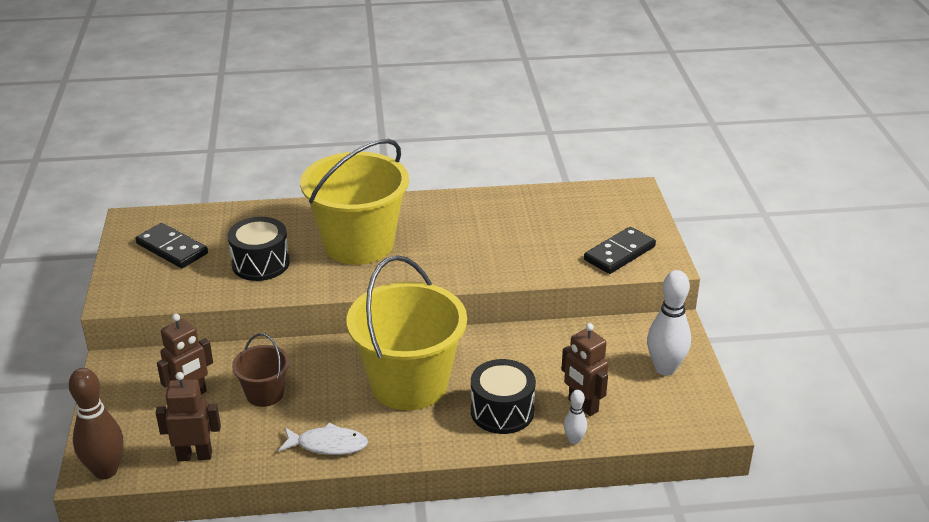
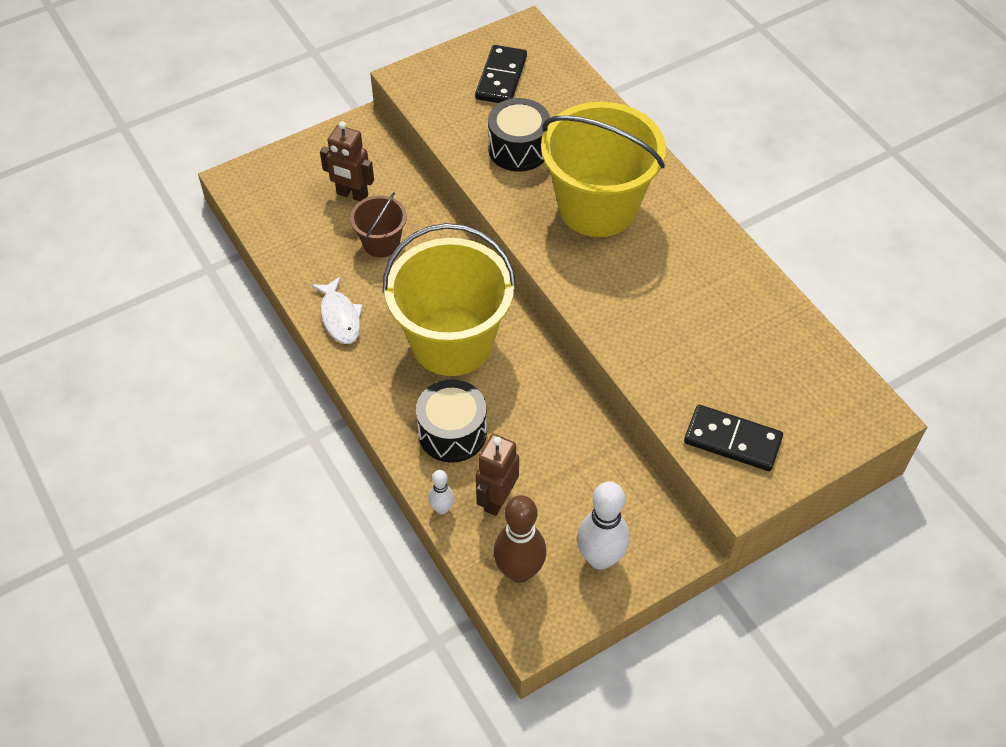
camera: 65 degrees right, 20 degrees up
brown bowling pin [69,368,123,479] -> brown bowling pin moved to [494,495,546,583]
brown robot [156,372,221,461] -> none

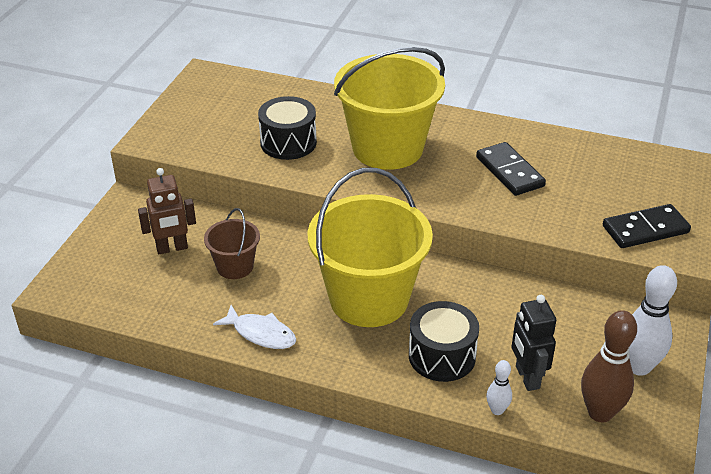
camera: 40 degrees left, 15 degrees down
black domino [475,45,527,103] -> black domino moved to [476,142,546,196]
brown robot [476,434,519,516] -> black robot [511,295,556,391]

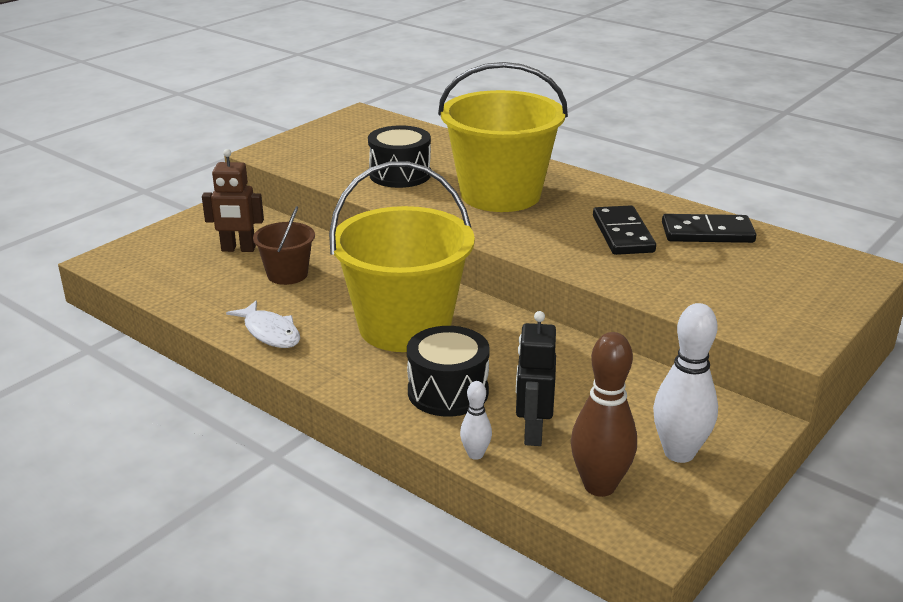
camera: 20 degrees right, 10 degrees down
black domino [603,204,691,248] -> black domino moved to [662,214,756,243]

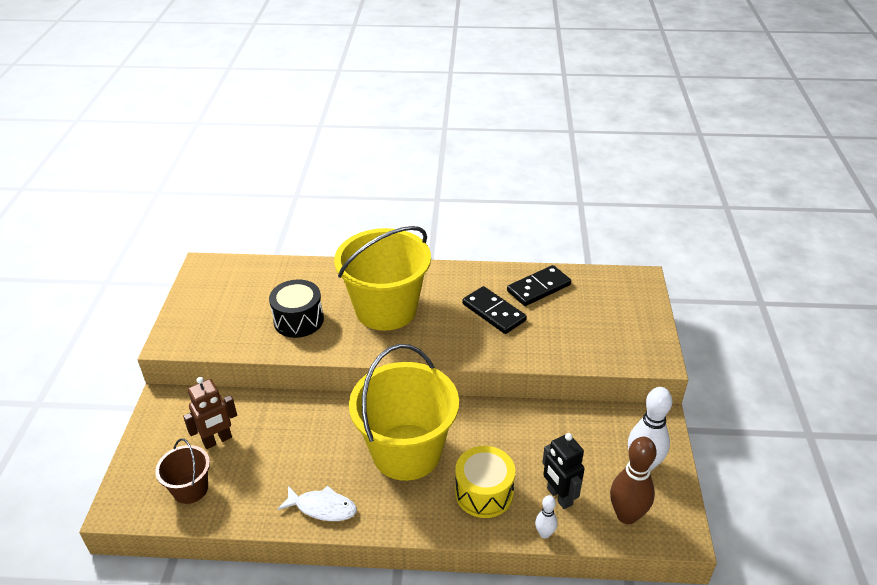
camera: 35 degrees left, 10 degrees up
brown bucket [253,206,315,285] -> brown bucket moved to [155,438,210,504]
black drum [407,326,490,417] -> yellow drum [455,446,515,518]

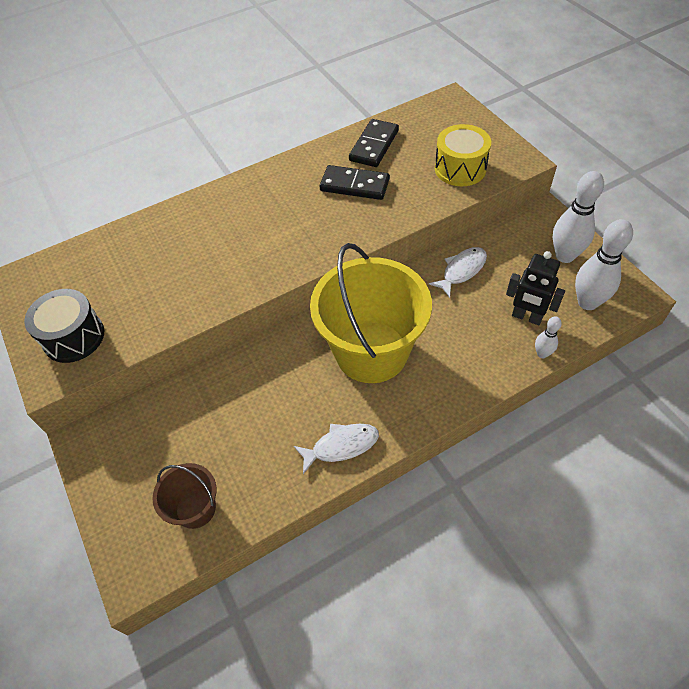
camera: 30 degrees left, 15 degrees up
brown robot [183,377,237,449] -> none
black drum [269,280,324,338] -> black drum moved to [24,289,104,363]
yellow bucket [334,226,431,331] -> none
yellow drum [455,446,515,518] -> yellow drum moved to [435,124,491,186]
brown bowling pin [610,437,657,524] -> white bowling pin [575,219,633,310]
none -> white fish [429,247,487,298]

